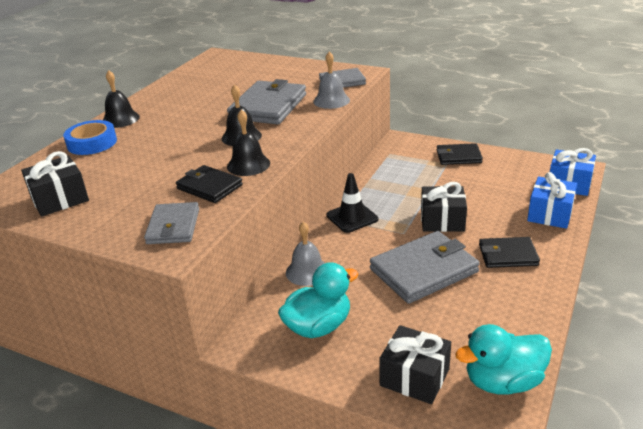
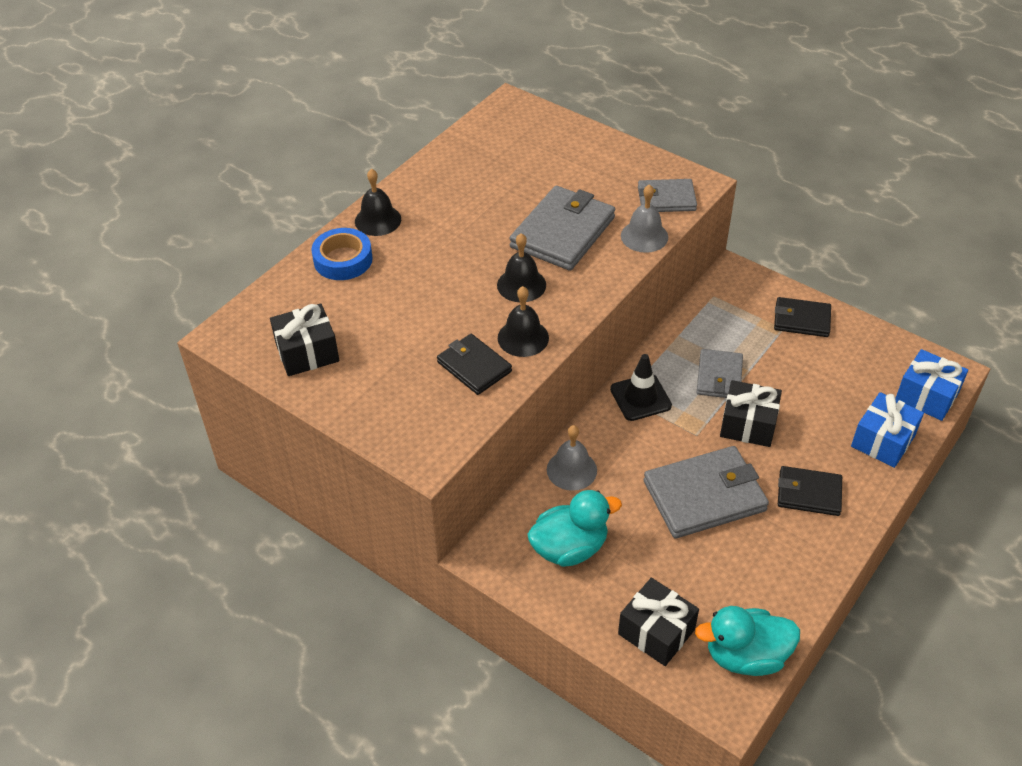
camera: 10 degrees right, 15 degrees up
grey wallet [144,202,199,244] -> grey wallet moved to [697,349,743,398]

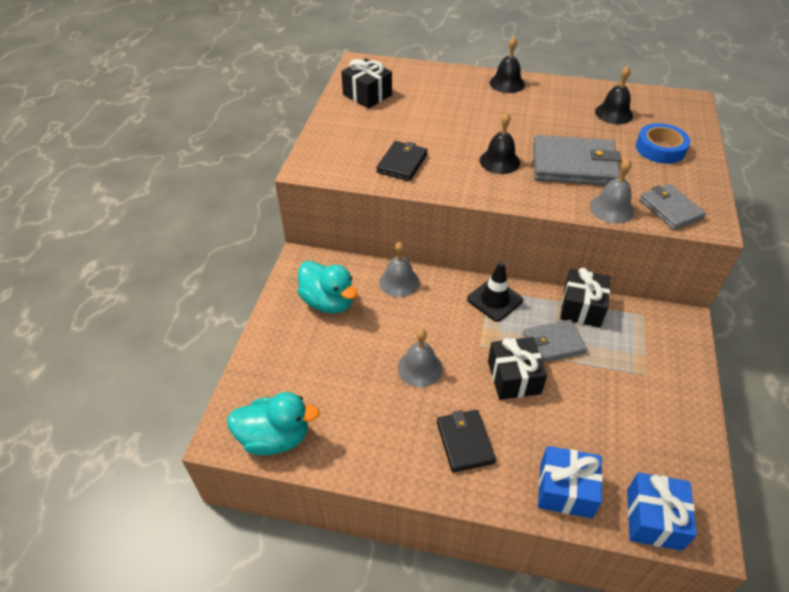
camera: 65 degrees right, 0 degrees up
blue tape [311,228,373,280] -> blue tape moved to [636,123,690,164]
black bell [498,286,549,357] -> black bell moved to [595,66,633,124]
black gift [618,578,699,666] -> black gift moved to [560,268,610,327]
grey wallet [644,446,769,538] -> grey bell [398,329,443,387]
turquoise duck [695,606,800,676] -> turquoise duck turned 120 degrees clockwise [227,392,320,455]
black wallet [774,297,831,337] -> none

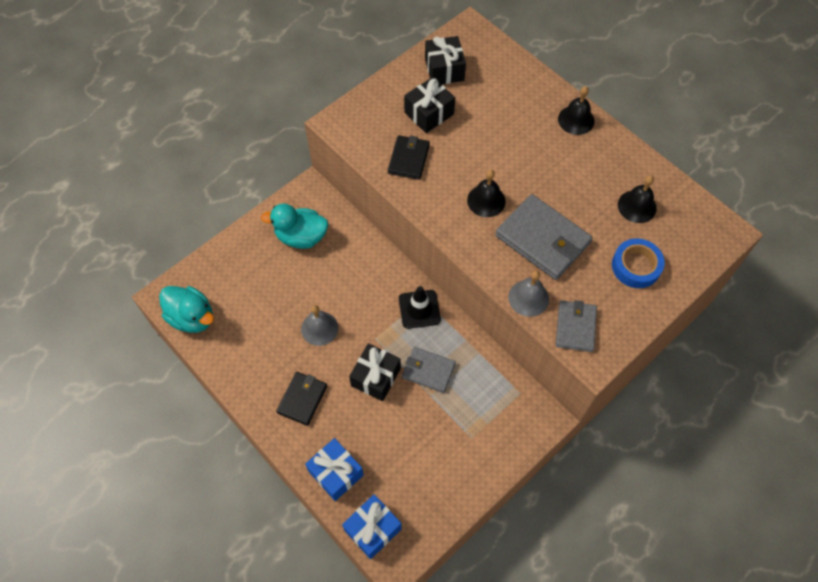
camera: 35 degrees right, 15 degrees up
turquoise duck [297,261,357,314] -> turquoise duck turned 105 degrees clockwise [261,203,328,249]
black wallet [376,141,428,181] -> black wallet turned 45 degrees counterclockwise [388,135,430,180]
grey bell [379,241,419,297] -> none
black gift [560,268,610,327] -> black gift moved to [404,77,455,133]

